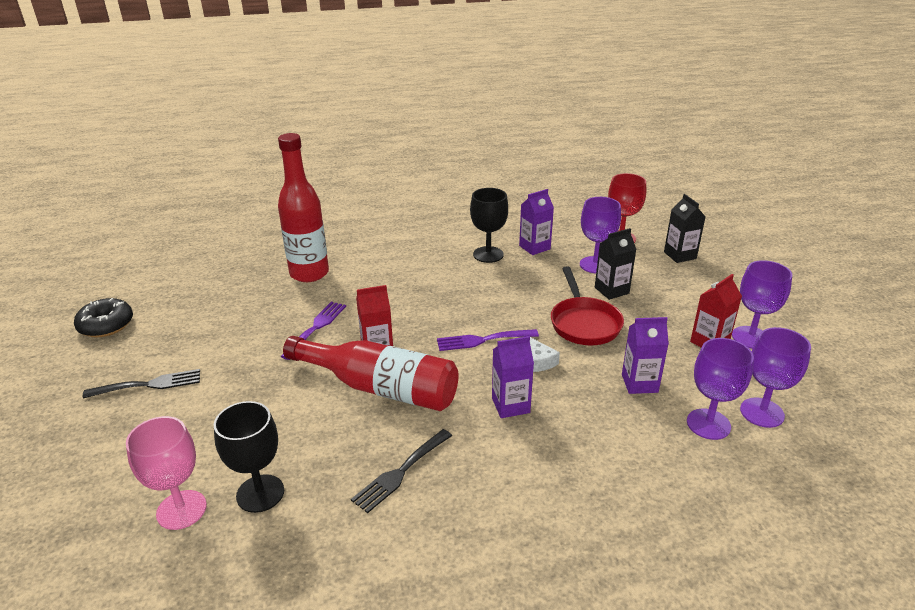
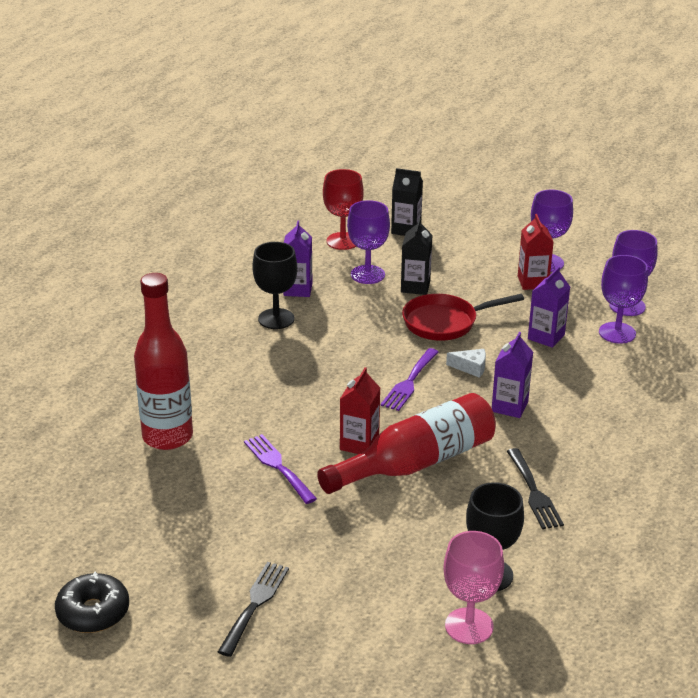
camera: 55 degrees left, 0 degrees up
red pan [551,266,624,345] -> red pan turned 135 degrees clockwise [402,294,524,341]

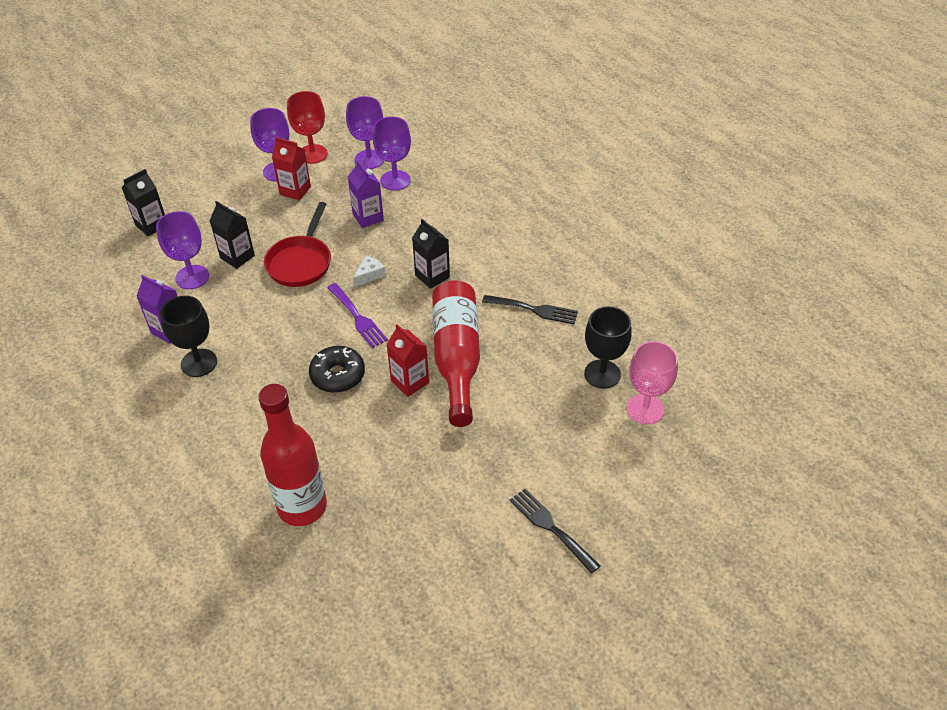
camera: 60 degrees left, 15 degrees up
black donut [55,572,129,633] -> black donut moved to [309,346,365,393]
purple fork [244,434,317,504] -> none
red goblet [323,169,364,250] -> red goblet moved to [287,91,328,164]
purple carton [492,332,533,418] -> black carton [412,219,450,289]

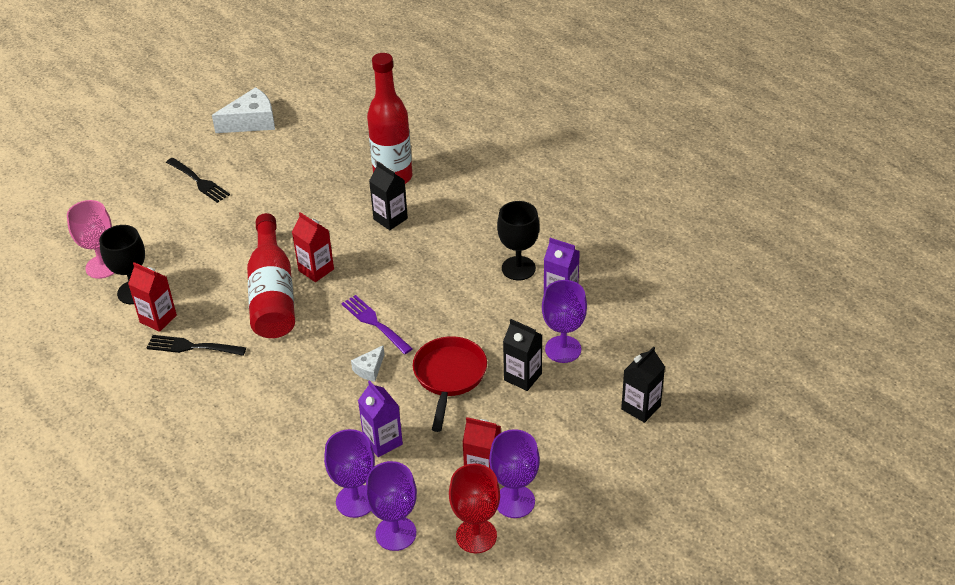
camera: 175 degrees right, 5 degrees down
black donut [309,346,365,393] -> none
black carton [412,219,450,289] -> black carton moved to [369,162,408,230]
none -> red carton [128,262,177,332]
none -> white cheese [212,87,275,133]

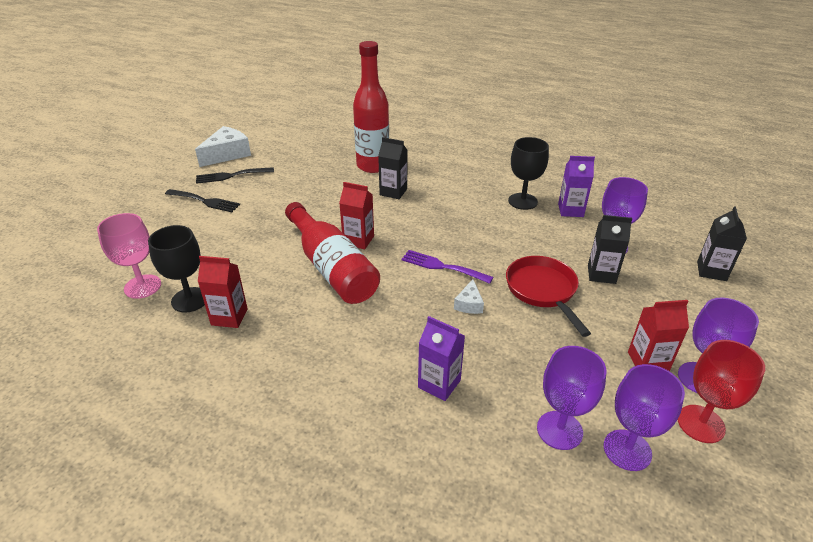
camera: 25 degrees left, 5 degrees down
black fork [147,335,246,356] -> black fork moved to [196,167,274,184]
purple carton [358,380,403,457] -> purple carton moved to [418,316,465,401]

